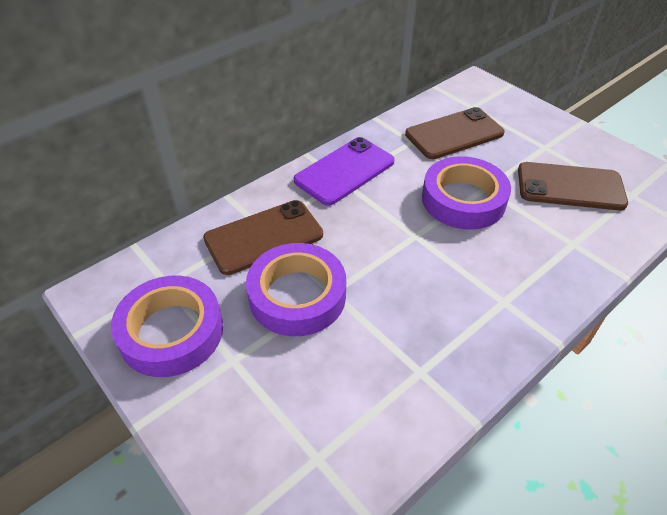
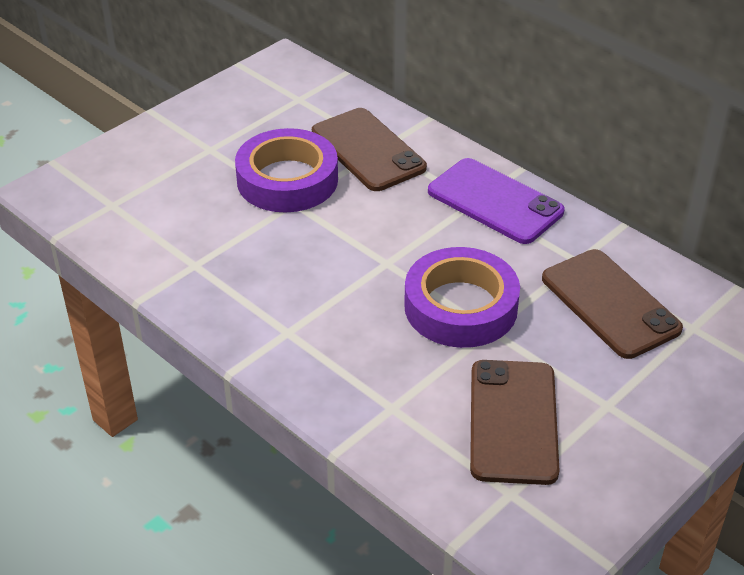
camera: 85 degrees right, 5 degrees down
purple tape [111,275,223,377] -> none

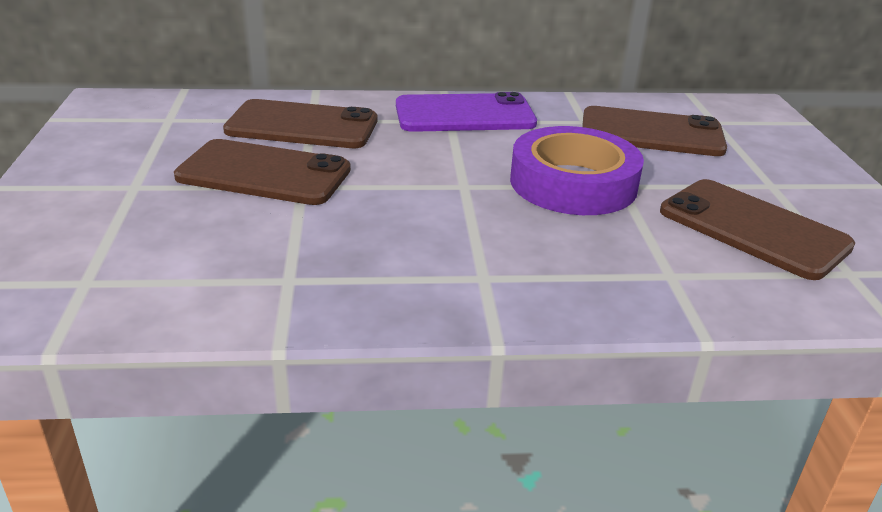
camera: 50 degrees left, 10 degrees down
purple tape [235,128,338,212] -> brown phone [174,139,351,205]

